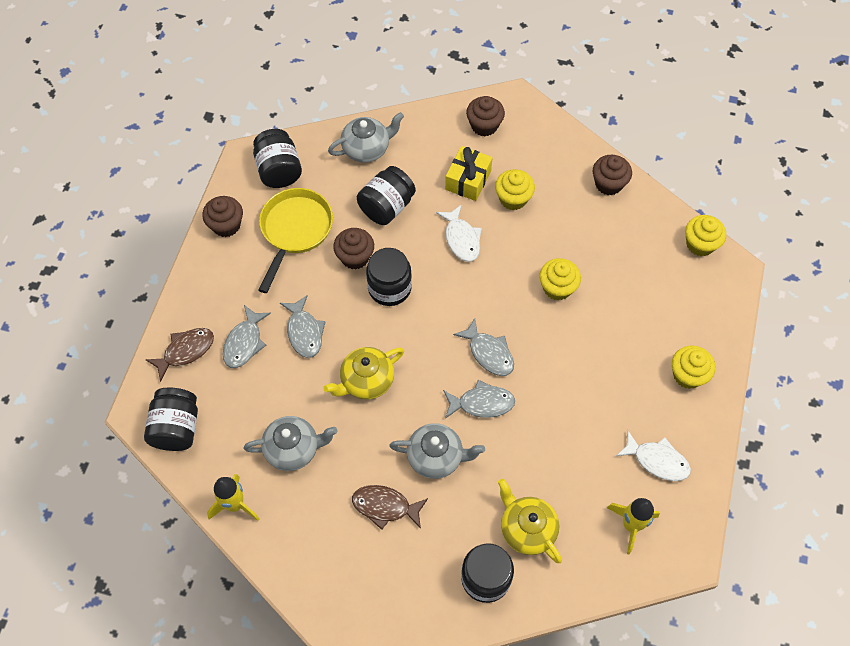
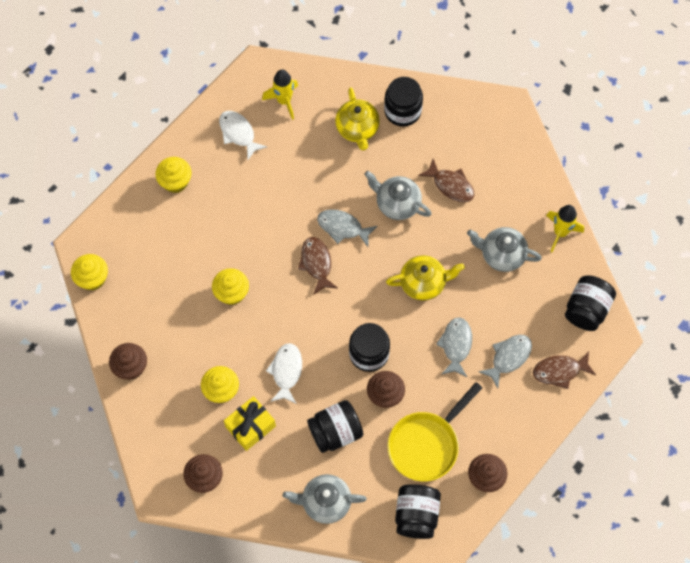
camera: 155 degrees left, 5 degrees up
grey fish [453,318,514,376] -> brown fish [298,237,338,295]

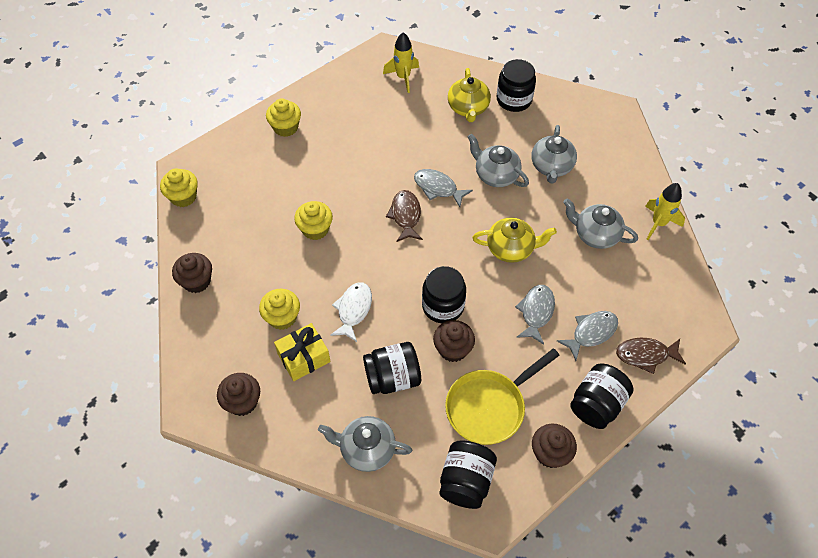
camera: 10 degrees right, 10 degrees down
white fish [219,111,267,160] -> none
brown fish [418,159,474,203] -> grey teapot [531,125,577,184]
black jar [565,275,616,331] -> black jar moved to [570,364,634,429]

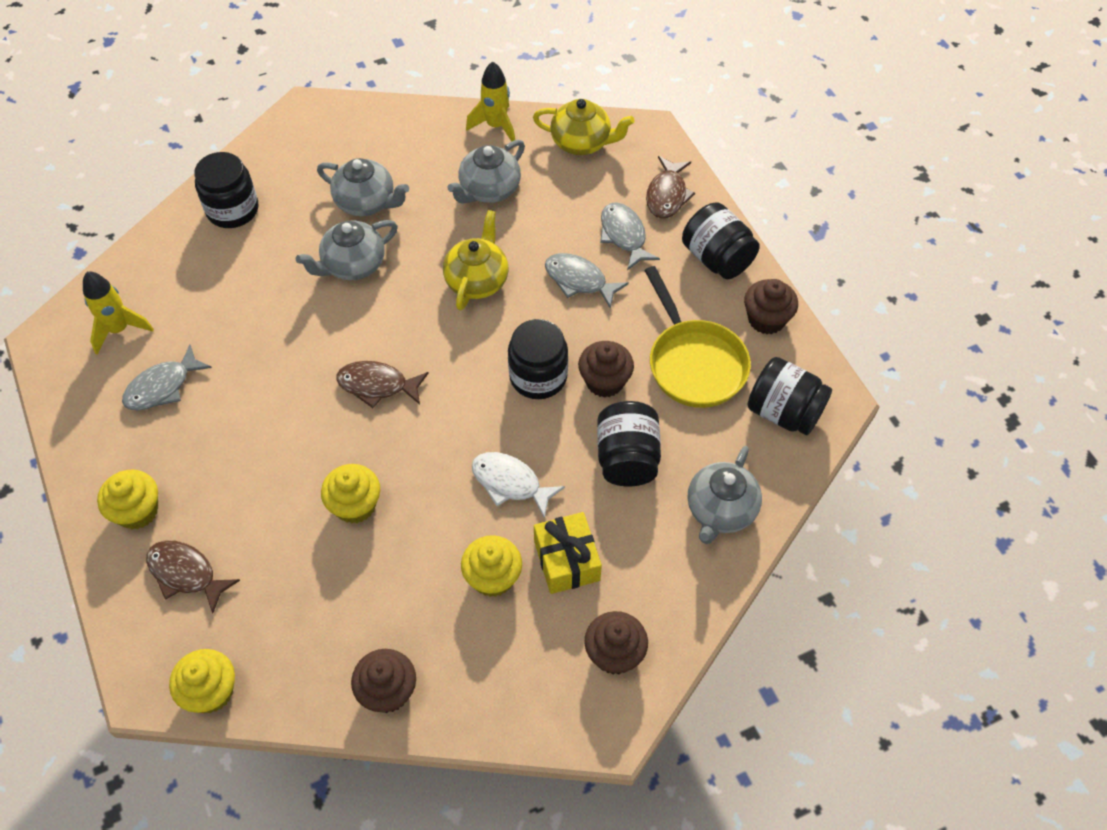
camera: 75 degrees left, 0 degrees up
grey fish [414,169,473,207] -> grey fish moved to [122,345,212,411]
yellow teapot [448,68,491,122] -> yellow teapot moved to [533,99,635,155]
none -> brown fish [146,540,240,614]

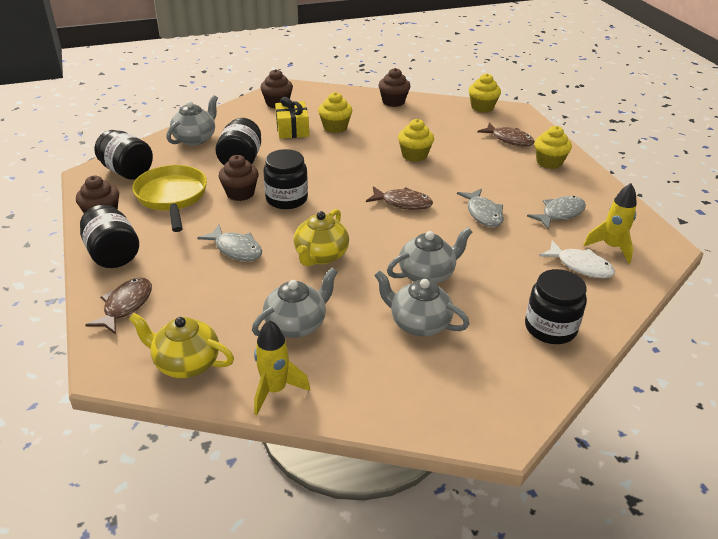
camera: 175 degrees left, 20 degrees down
white fish [472,452,565,519] -> white fish moved to [539,240,615,278]
grey fish [600,202,660,270] -> grey fish moved to [457,189,504,227]

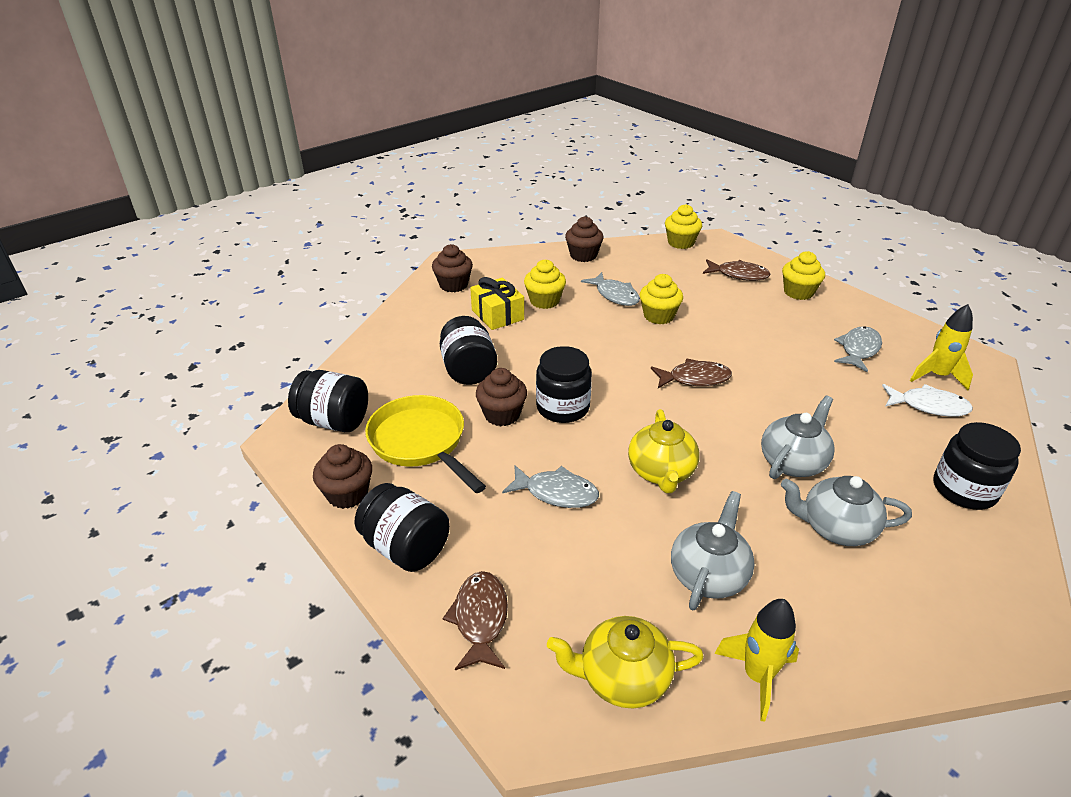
camera: 20 degrees left, 0 degrees up
grey teapot [166,95,218,146] -> none
grey fish [457,189,504,227] -> grey fish moved to [581,272,640,306]

